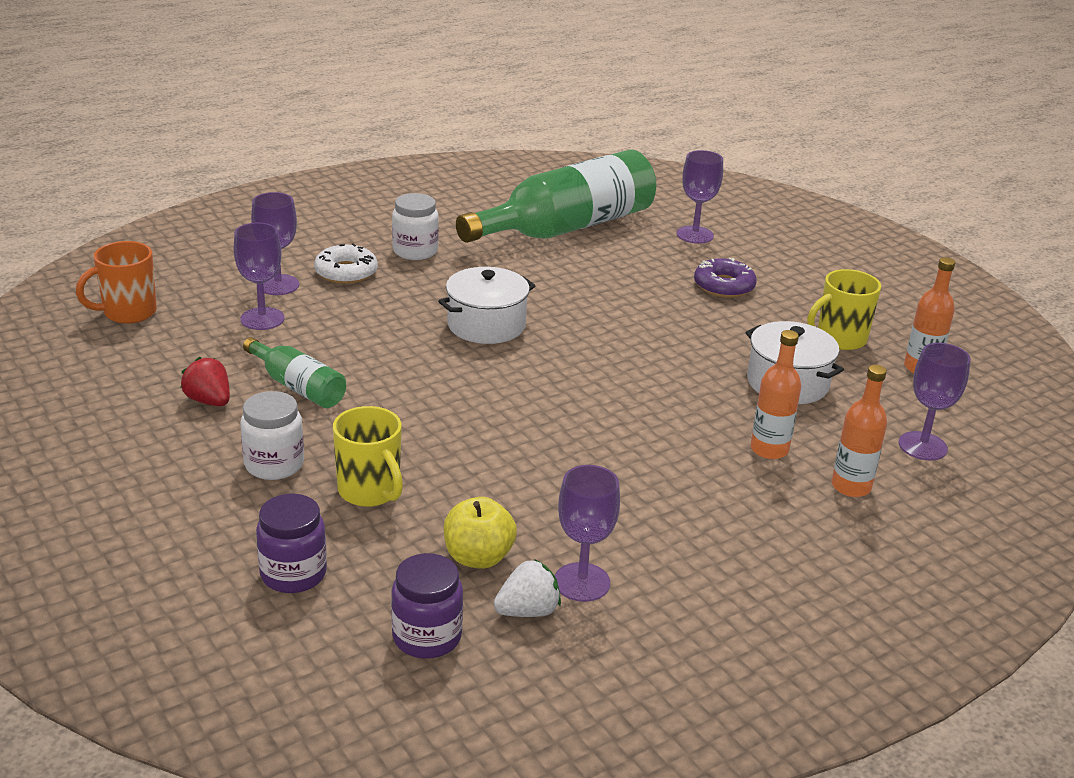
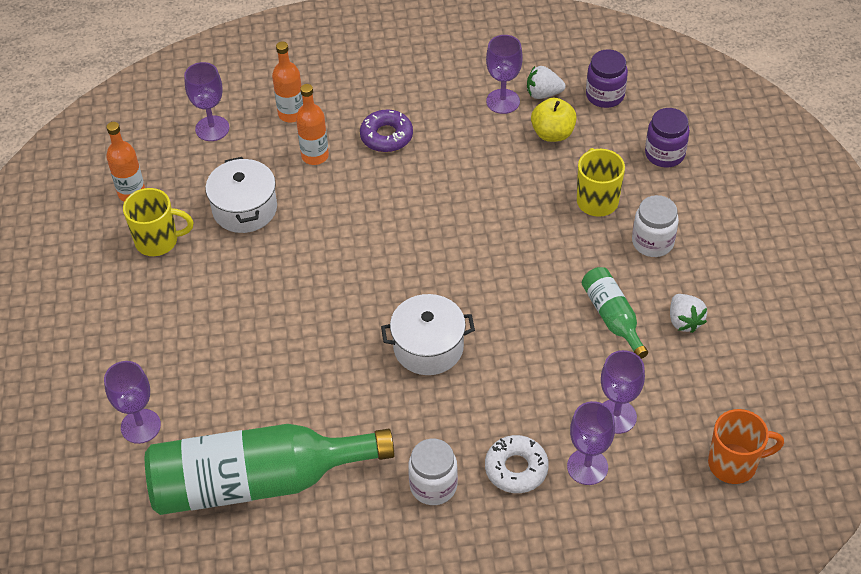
camera: 150 degrees left, 20 degrees up
red strawberry [181,357,230,406] -> white strawberry [670,294,707,333]
purple donut [694,258,757,298] -> purple donut moved to [360,109,413,152]

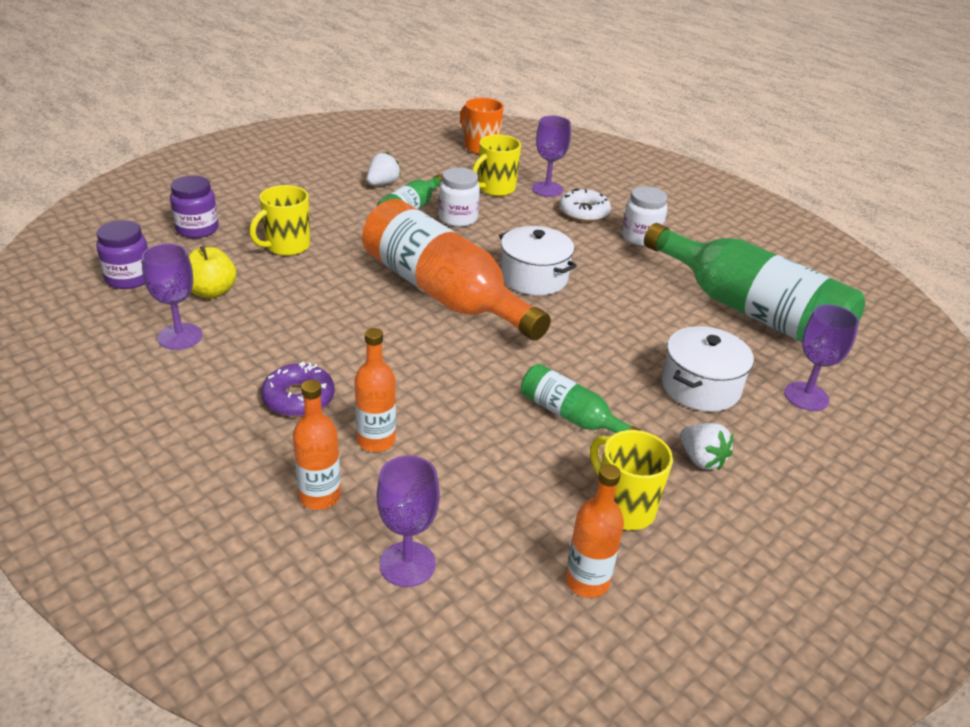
camera: 130 degrees left, 15 degrees down
white pot [205,157,277,233] -> white pot moved to [662,326,754,412]
white strawberry [527,66,566,99] -> white strawberry moved to [680,423,733,470]
purple goblet [601,350,645,434] -> yellow mug [472,134,521,196]
white jar [632,195,679,257] -> white jar moved to [439,167,480,227]
none -> orange bottle [362,199,551,340]
none -> green bottle [521,364,641,433]

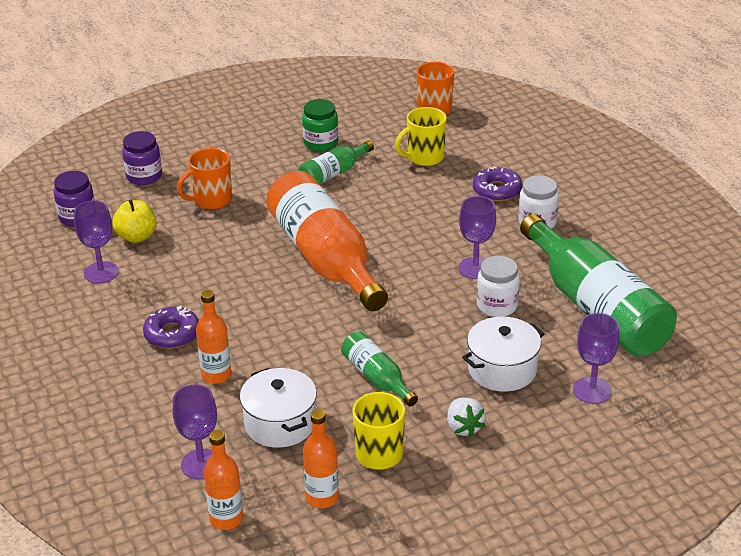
camera: 20 degrees right, 0 degrees up
yellow mug [250,185,310,256] -> orange mug [177,148,232,209]
orange bottle [293,380,341,510] -> orange bottle moved to [204,430,243,530]
white strawberry [367,152,401,185] -> green jar [302,99,338,151]
white jar [439,167,480,227] -> white jar moved to [477,256,520,317]
white pot [499,226,577,295] -> white pot moved to [240,368,317,448]
purple goblet [532,116,571,197] -> purple goblet moved to [458,196,496,279]
white donut [559,188,611,222] -> purple donut [473,166,522,201]

